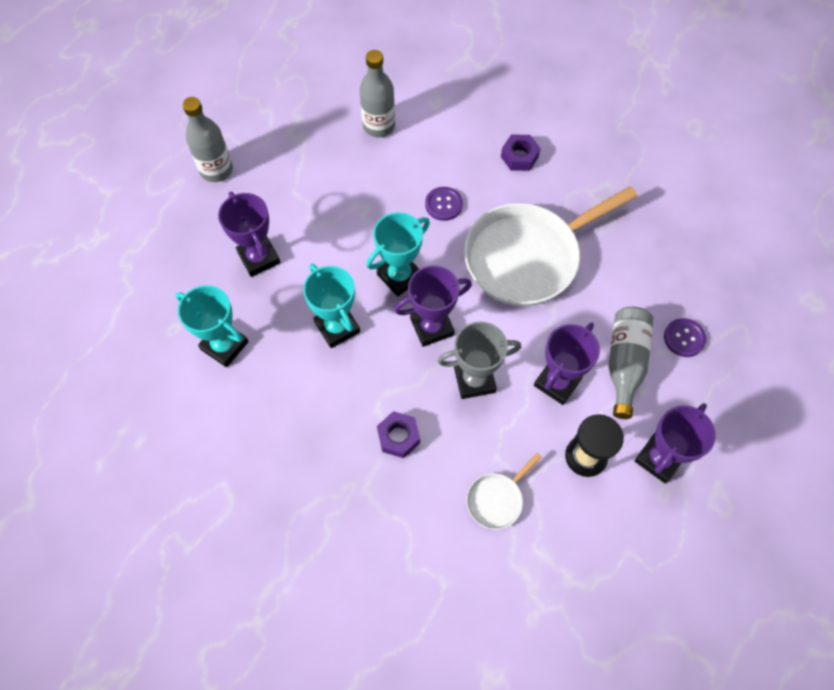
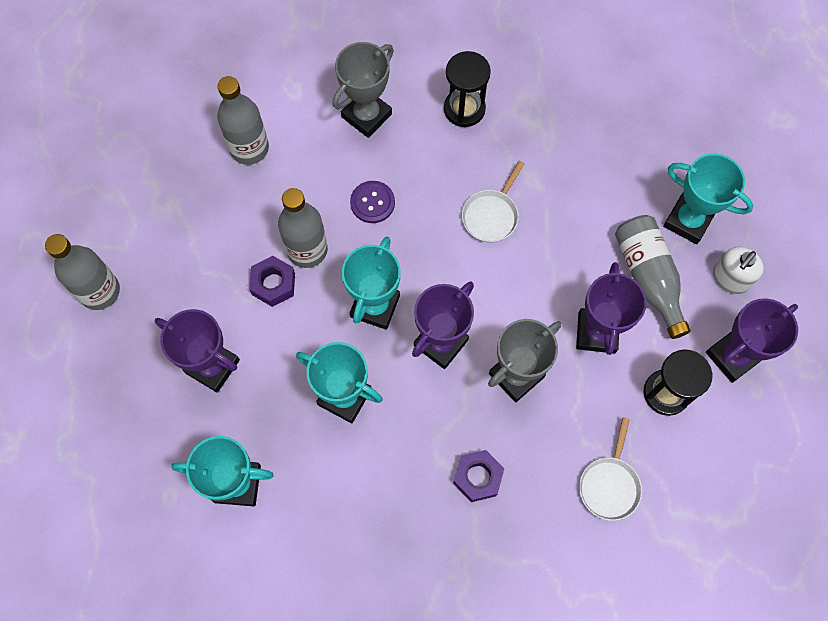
camera: 30 degrees left, 5 degrees up
white pan [464,186,637,306] -> white pan [462,161,524,243], size x0.43
purple nut [501,135,541,171] -> purple nut moved to [249,256,295,307]
purple trophy [635,403,716,484] -> purple trophy turned 45 degrees clockwise [706,298,798,383]
purple button [664,318,706,357] -> turquoise trophy [663,154,753,244]
none -> grey bottle [278,188,328,268]
none -> grey trophy [333,42,394,138]
none -> black hourglass [444,51,491,127]
none -> white soap dispenser [713,246,764,294]

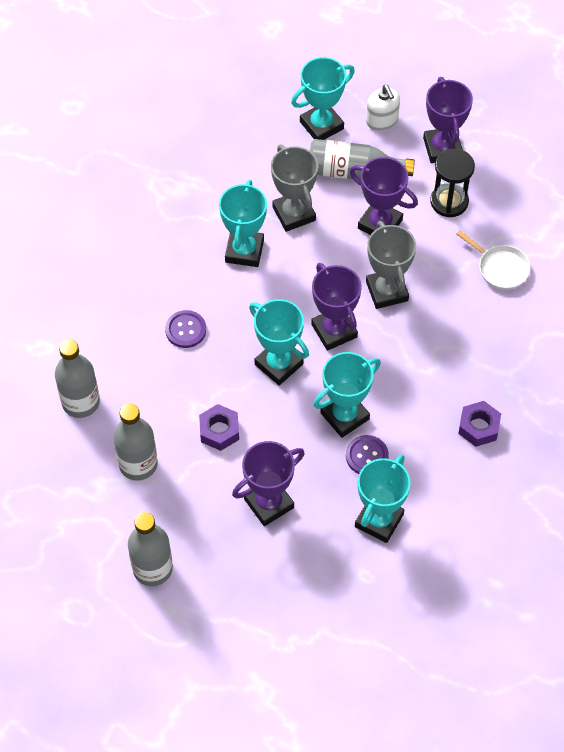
camera: 65 degrees left, 10 degrees down
grey bottle [278,188,328,268] -> grey bottle moved to [114,403,158,481]
grey trophy [333,42,394,138] -> grey trophy moved to [271,145,318,232]
black hourglass [444,51,491,127] -> none
purple nut [453,450,504,502] -> purple nut moved to [458,401,501,447]
white pan [462,161,524,243] -> turquoise trophy [219,180,267,267]
none -> purple button [346,435,389,474]

